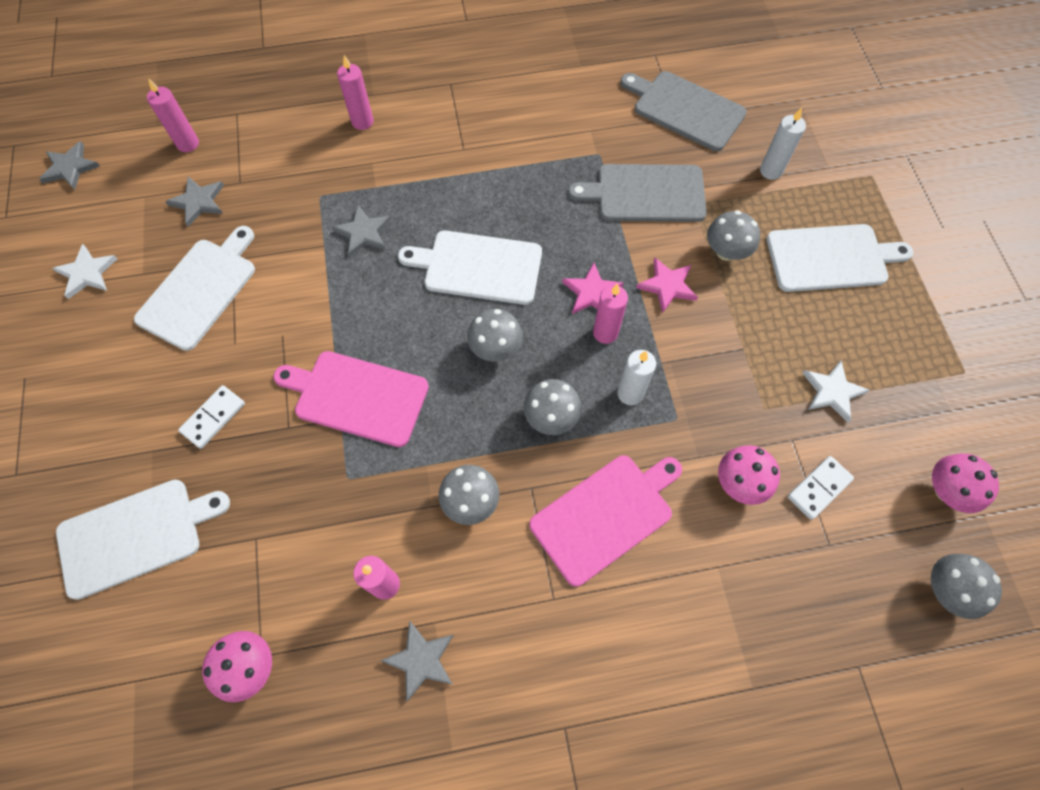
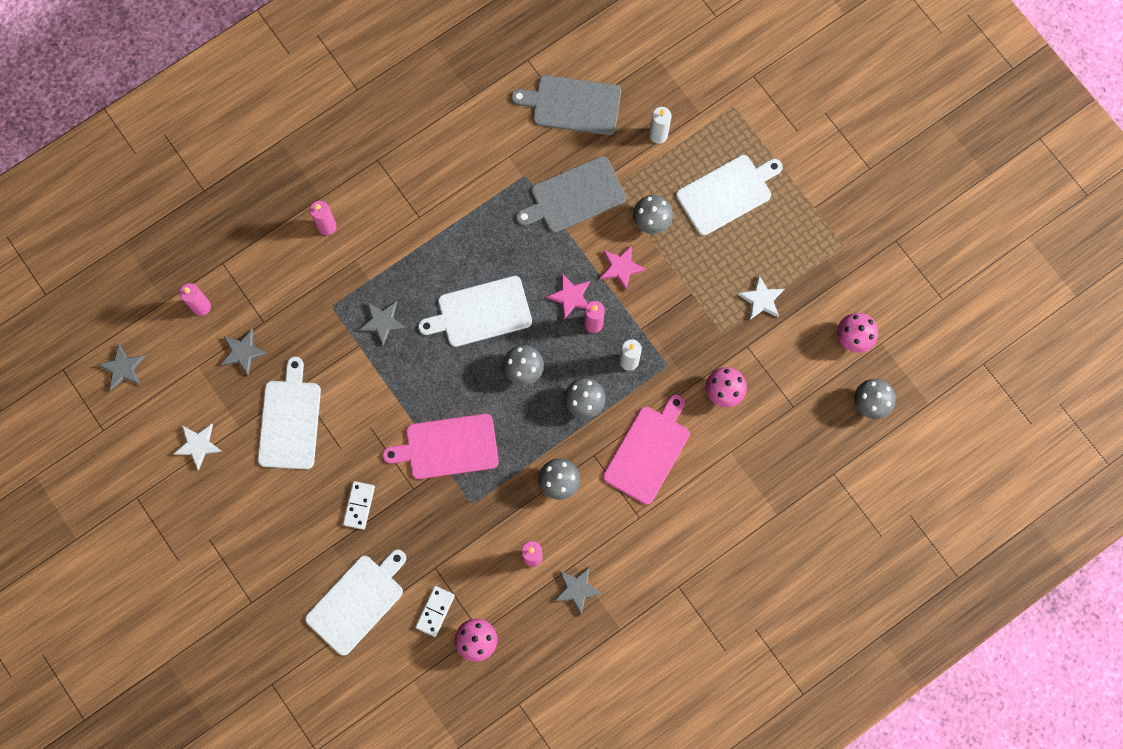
camera: 25 degrees left, 10 degrees up
white domino [787,456,854,520] -> white domino moved to [415,586,455,637]

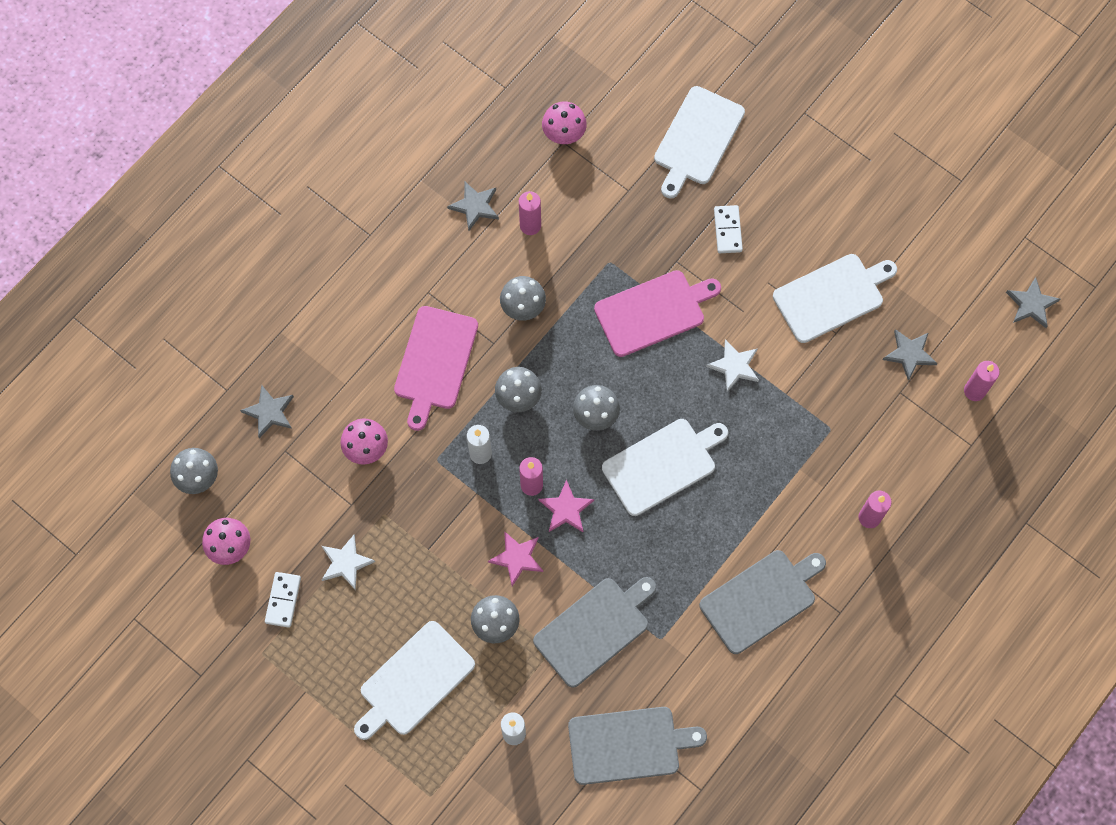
camera: 165 degrees right, 5 degrees down
white star [174,424,222,470] -> white star moved to [706,339,759,392]
white cutting board [258,356,321,469] -> white cutting board turned 105 degrees counterclockwise [773,254,897,343]
grey star [359,301,406,346] -> grey star moved to [240,385,294,438]
white domino [415,586,455,637] -> white domino moved to [265,572,301,628]
none -> grey cutting board [699,550,826,654]

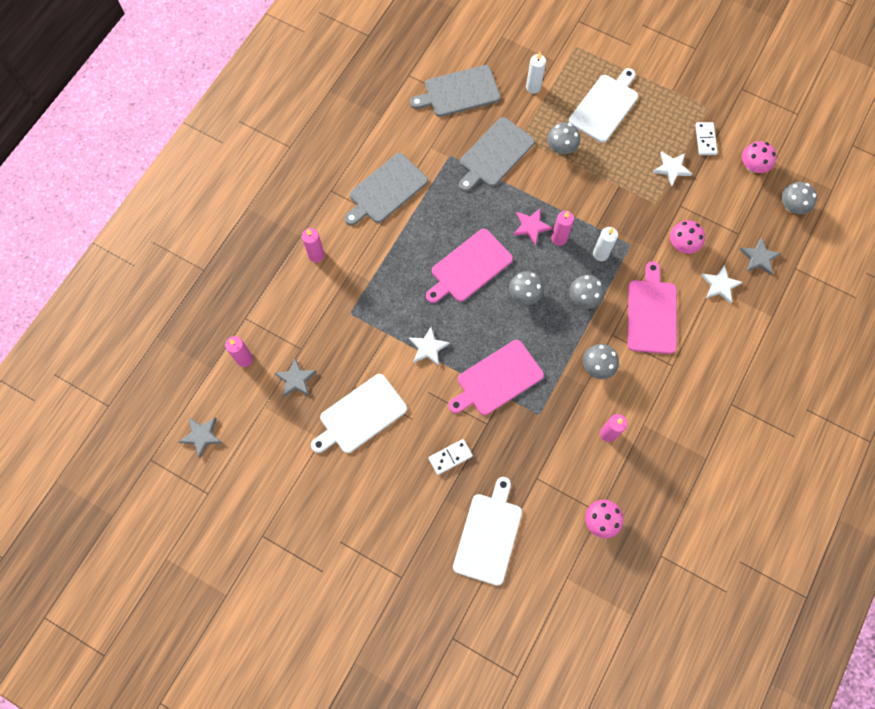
camera: 170 degrees right, 0 degrees up
grey star [447,181,499,230] -> none
pink star [488,531,543,586] -> none
white cutting board [602,419,728,516] -> pink cutting board [426,229,513,303]
white domino [714,205,743,253] -> white domino turned 75 degrees clockwise [429,439,473,475]
none -> white star [701,265,743,304]

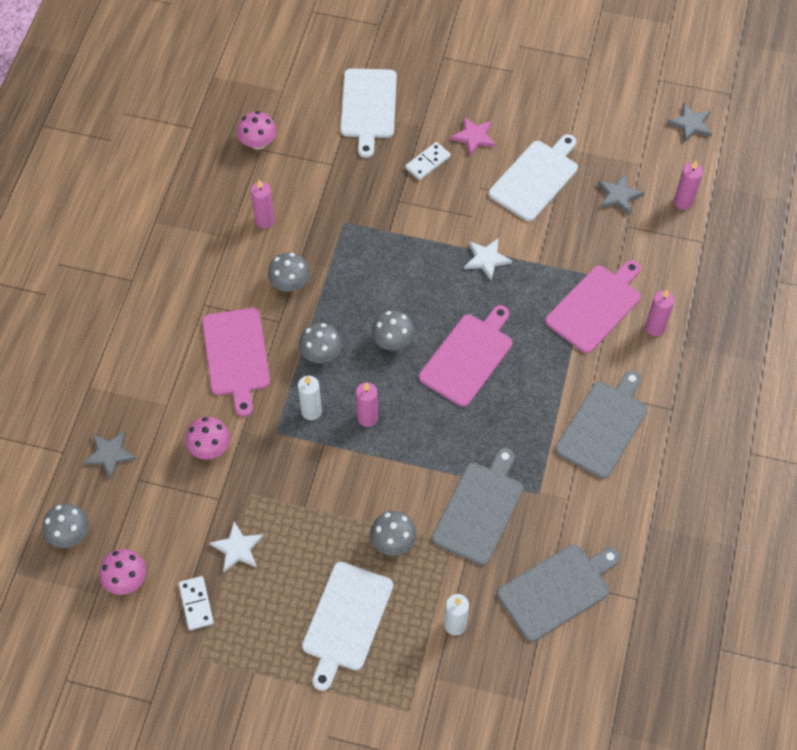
camera: 165 degrees right, 10 degrees down
pink cutting board [448,340,544,415] -> pink cutting board moved to [545,260,641,353]
pink star [513,209,552,245] -> pink star moved to [450,117,496,156]
white star [701,265,743,304] -> none

